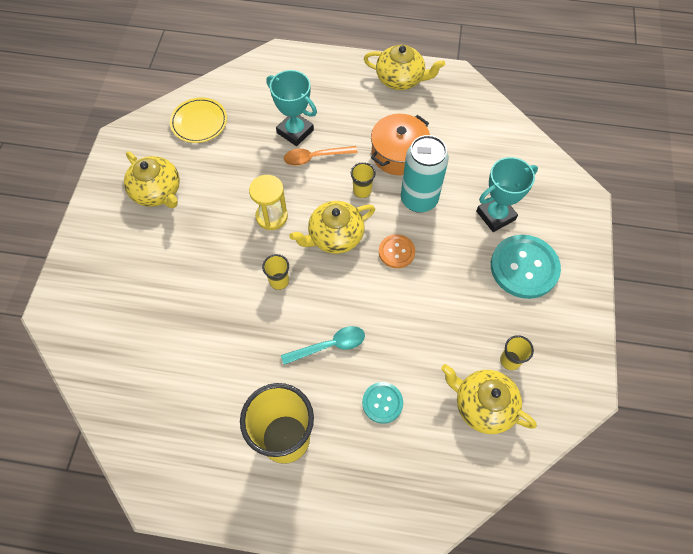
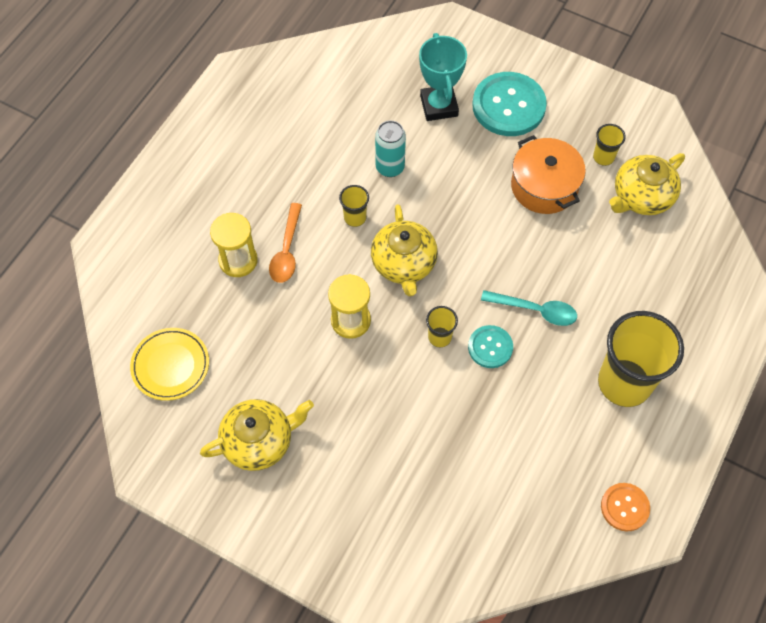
camera: 70 degrees left, 0 degrees up
turquoise trophy [266,70,317,146] -> yellow hourglass [210,213,258,277]
turquoise spoon [281,326,365,365] -> turquoise spoon turned 105 degrees clockwise [481,290,577,326]
turquoise button [362,382,403,424] -> turquoise button moved to [468,325,513,368]
yellow teapot [364,45,445,90] -> none
orange pot [371,114,430,175] -> orange pot moved to [511,135,586,214]
orange button [379,234,415,268] -> orange button moved to [601,483,650,531]
turquoise can [401,135,449,213] -> turquoise can [375,121,406,177], size x0.65

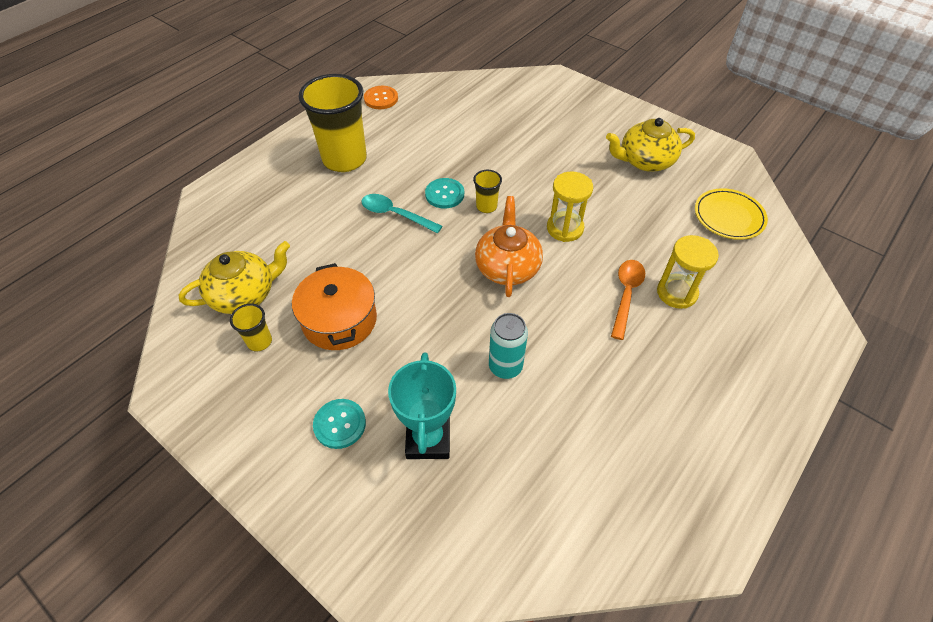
camera: 170 degrees left, 10 degrees down
yellow cup [339,185,369,227] -> none
yellow teapot [371,204,438,296] -> orange teapot [475,196,543,297]
turquoise button [472,72,547,136] -> turquoise button [313,399,366,449], size x0.55

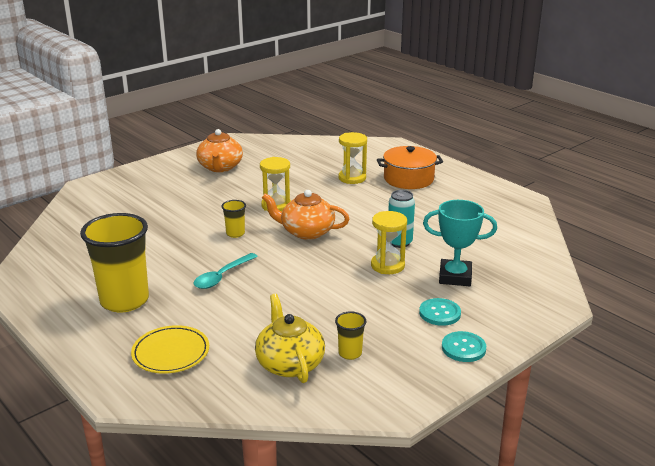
camera: 80 degrees left, 25 degrees down
orange pot [292,263,377,350] -> orange pot moved to [377,146,443,189]
orange button [364,86,398,109] -> none
turquoise button [425,178,464,209] -> turquoise button moved to [442,331,486,362]
yellow teapot [606,118,695,172] -> orange teapot [196,129,243,172]
orange spoon [611,260,645,340] -> none
yellow plate [695,188,768,240] -> yellow plate moved to [131,325,209,374]
none -> yellow hourglass [371,211,407,274]

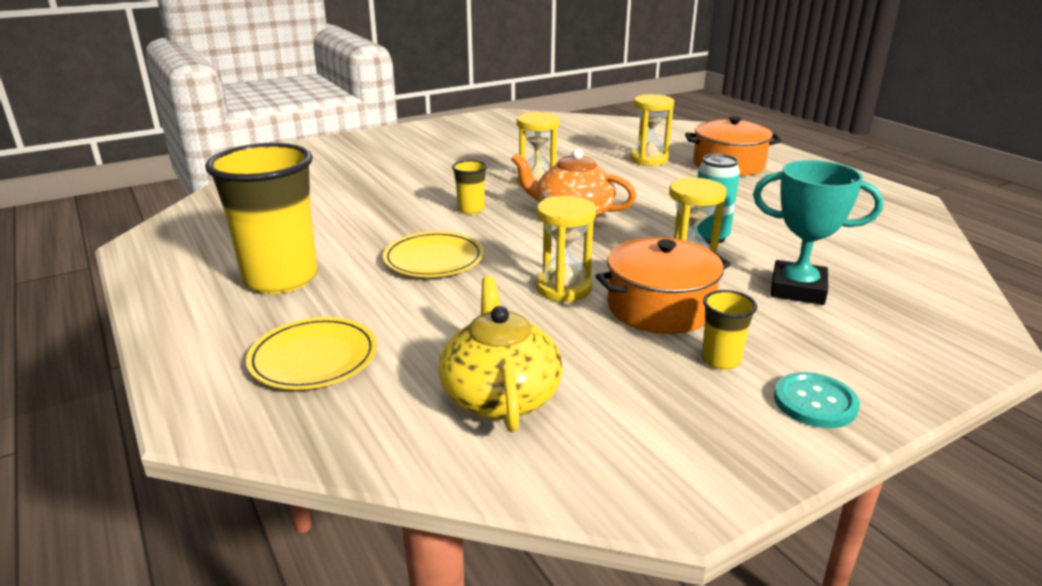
camera: 10 degrees right, 0 degrees up
turquoise spoon [193,253,258,289] -> yellow plate [383,232,484,277]
orange teapot [196,129,243,172] -> none
yellow cup [335,311,366,360] -> yellow cup moved to [702,290,757,370]
turquoise button [419,298,461,326] -> none
none -> yellow hourglass [536,196,596,302]
none -> orange pot [595,237,731,334]

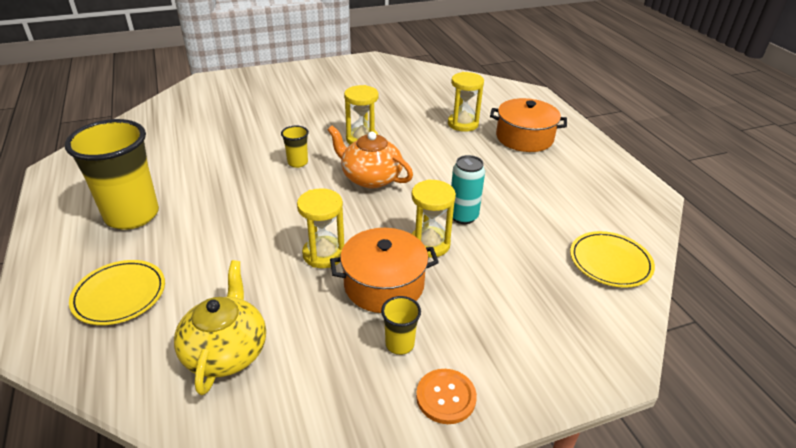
camera: 10 degrees right, 10 degrees up
yellow plate [383,232,484,277] -> yellow plate moved to [570,231,655,288]
turquoise trophy [753,160,883,305] -> none
turquoise button [774,372,860,428] -> orange button [416,369,477,424]

